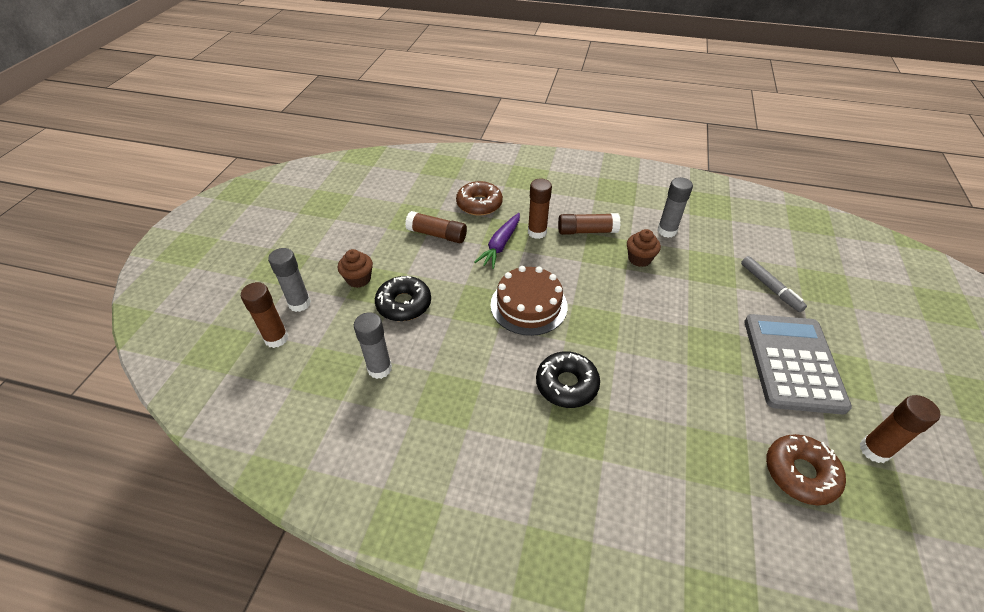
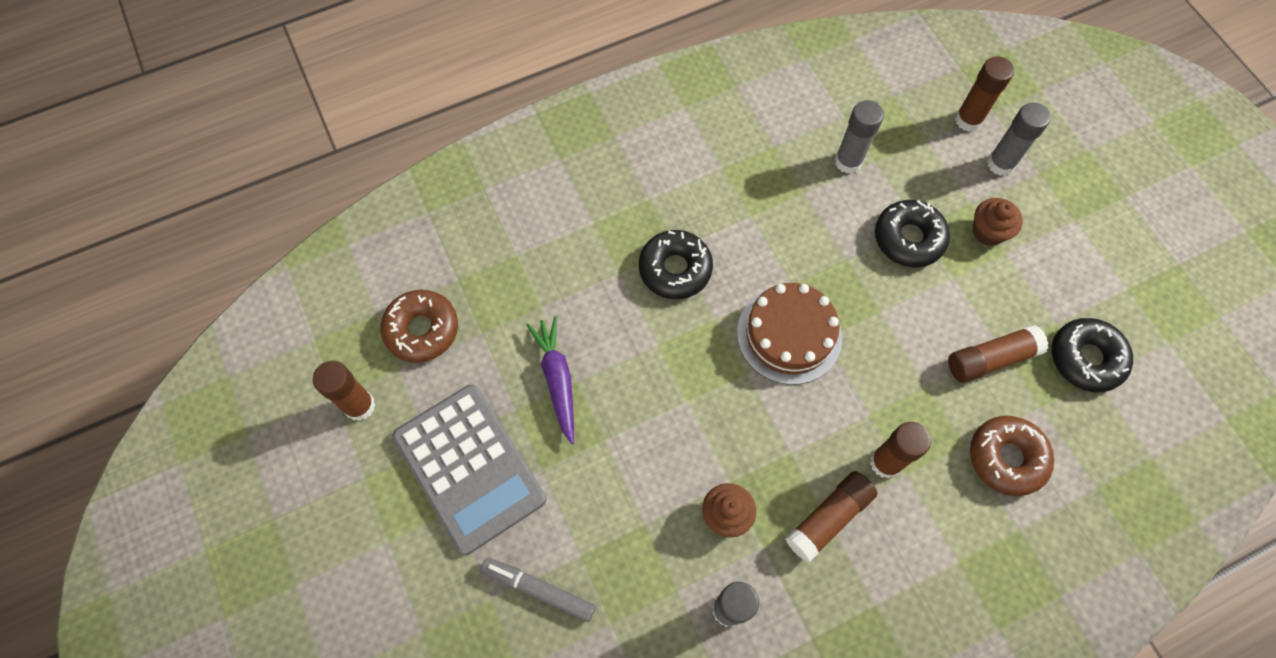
camera: 140 degrees right, 20 degrees up
purple carrot [475,213,520,269] -> purple carrot moved to [526,316,574,444]
none -> black donut [1052,318,1133,392]

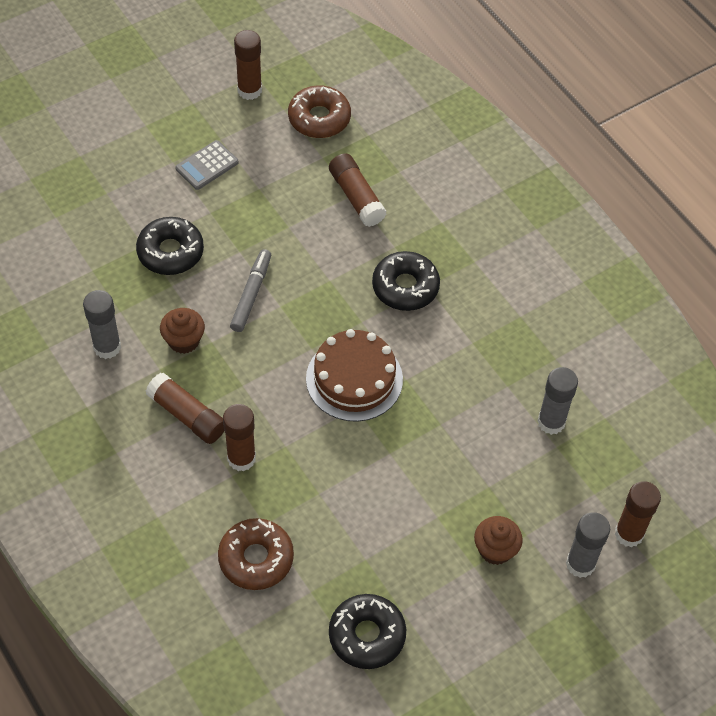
camera: 80 degrees right, 10 degrees down
grey calculator [392,385,547,555] -> grey calculator [175,140,239,190], size x0.46
grey marker [481,558,596,622] -> grey marker moved to [230,249,271,332]
purple carrot [526,316,574,444] -> none
black donut [875,200,950,267] -> black donut moved to [136,217,204,275]
brown glue stick [948,325,1048,383] -> brown glue stick moved to [329,153,386,227]

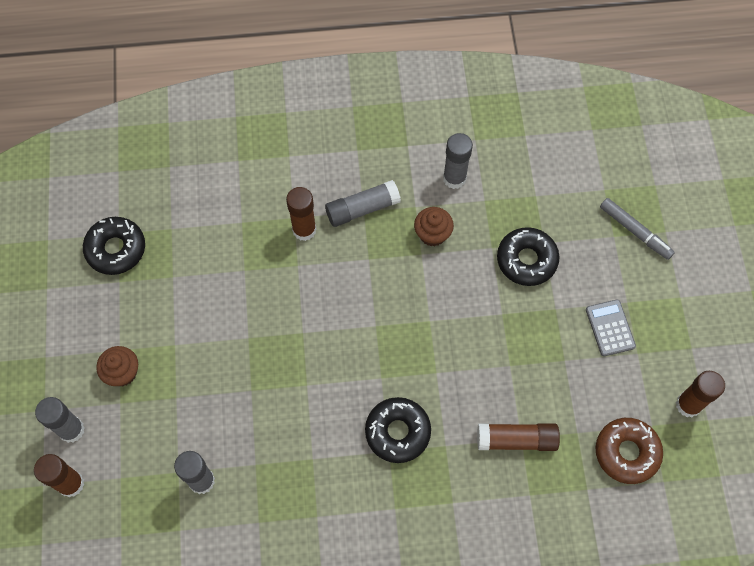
camera: 120 degrees right, 10 degrees up
brown glue stick [146,373,224,444] -> grey glue stick [325,180,401,227]
brown donut [218,518,294,590] -> none
grey marker [230,249,271,332] -> grey marker moved to [600,198,675,260]
brown cake [306,329,403,422] -> none

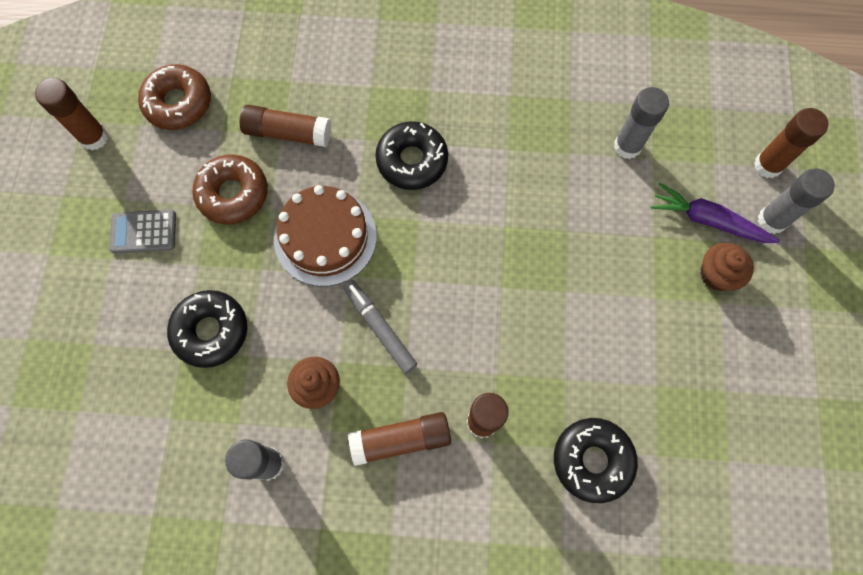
camera: 170 degrees left, 5 degrees up
black donut [83,217,145,275] -> black donut moved to [554,418,638,503]
grey glue stick [325,180,401,227] -> brown glue stick [348,412,451,466]
grey calculator [586,299,636,356] -> grey calculator turned 90 degrees clockwise [109,210,176,254]
grey marker [600,198,675,260] -> grey marker moved to [343,280,417,374]
none -> brown donut [192,154,268,224]
none -> brown cake [274,185,377,286]
none -> purple carrot [651,183,780,243]

